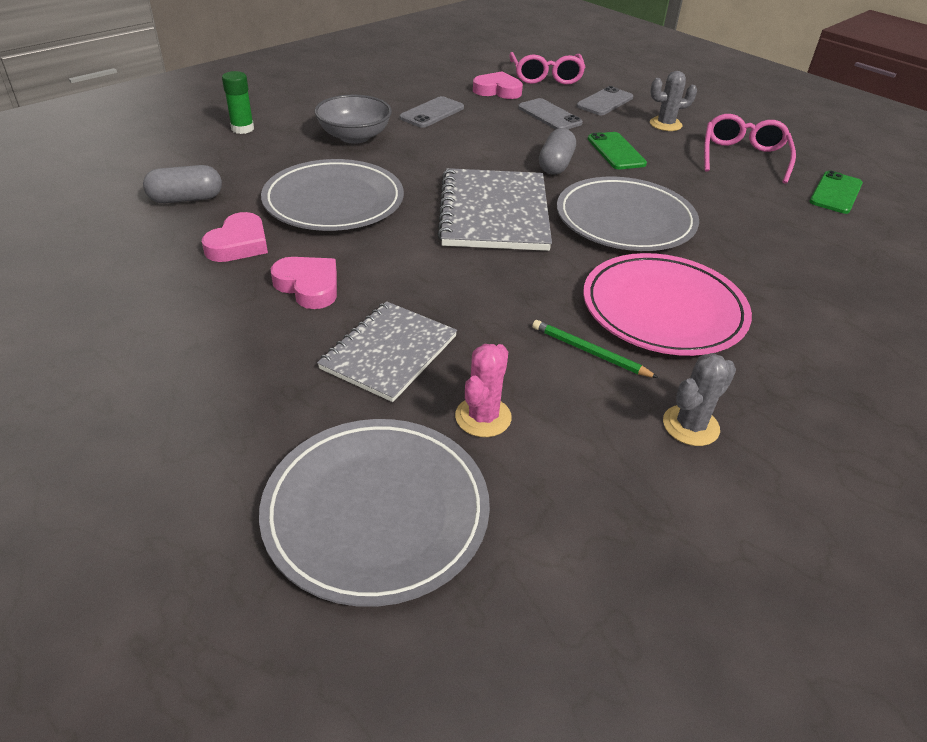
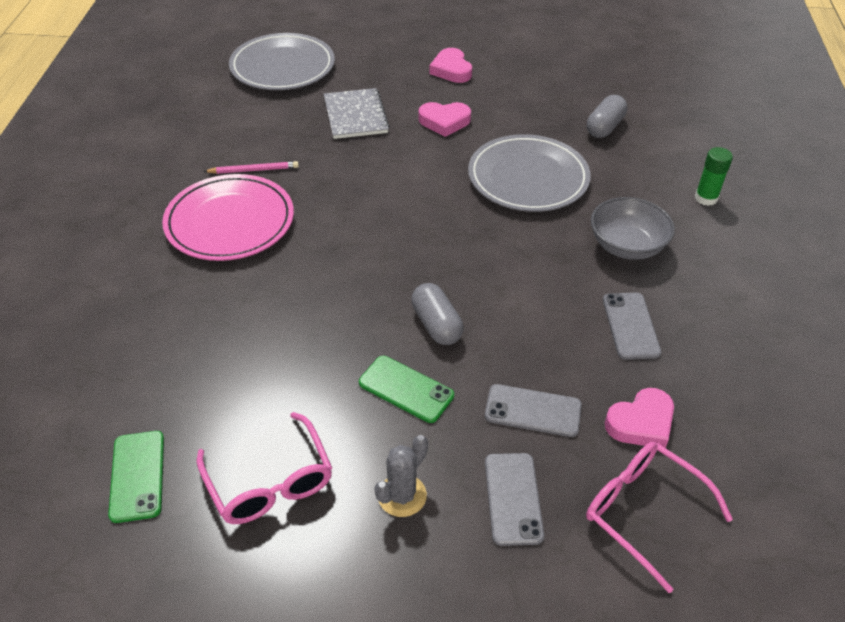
camera: 140 degrees right, 5 degrees up
pink heart [202,212,268,262] -> pink heart moved to [429,48,472,83]
grey notebook [437,168,552,251] -> none
pink cactus [455,344,512,437] -> none
green pencil [532,320,658,378] -> pink pencil [203,161,299,174]
grey plate [557,177,699,251] -> none
grey cactus [663,353,736,446] -> none

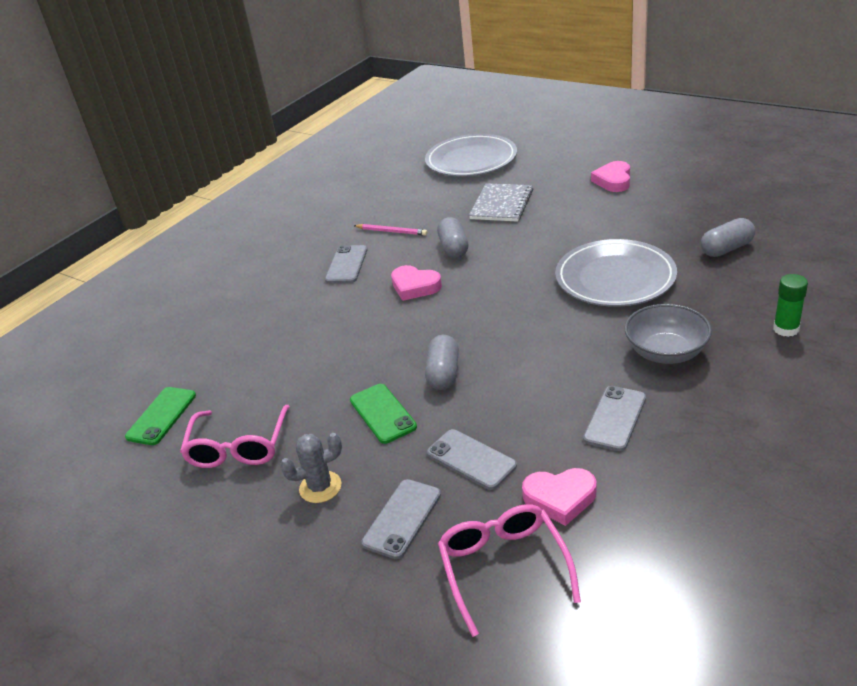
camera: 35 degrees right, 10 degrees down
pink plate [162,174,294,261] -> grey phone [325,245,368,283]
pink heart [418,102,471,137] -> pink heart moved to [391,265,442,301]
none -> grey capsule [437,217,468,258]

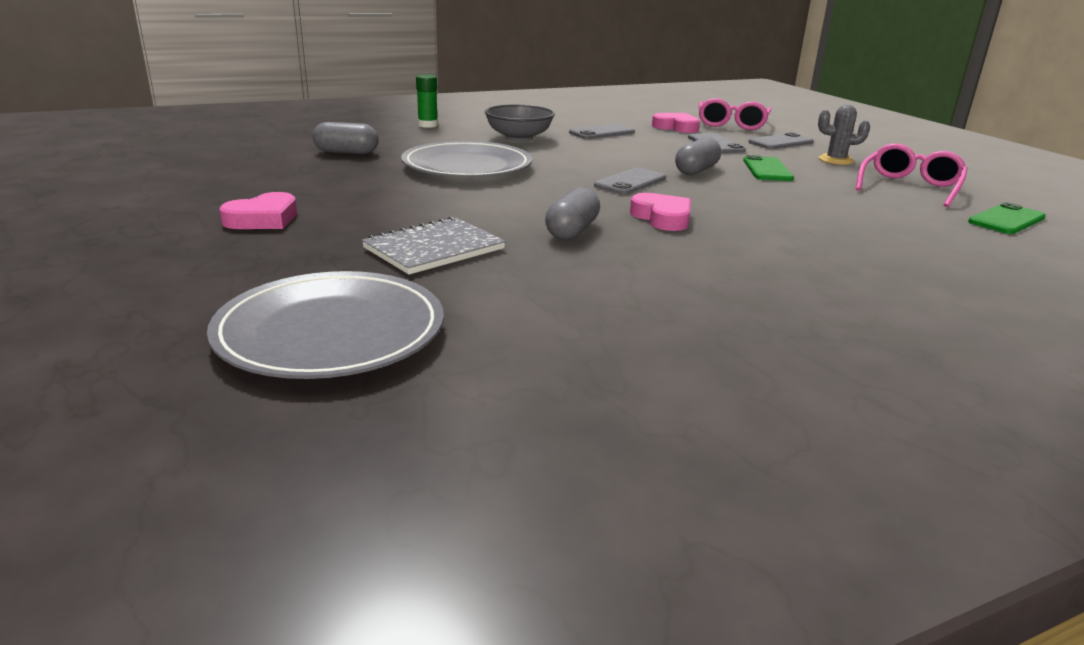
camera: 155 degrees left, 10 degrees down
grey phone [325,245,368,283] -> grey phone moved to [594,168,666,195]
pink pencil [354,224,427,236] -> none

